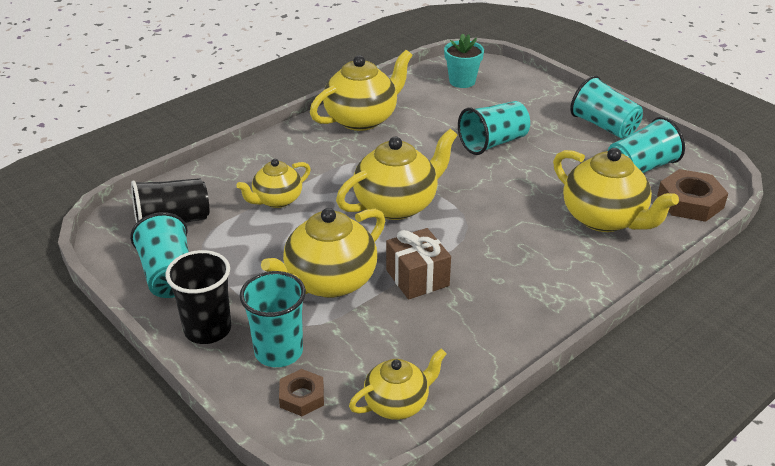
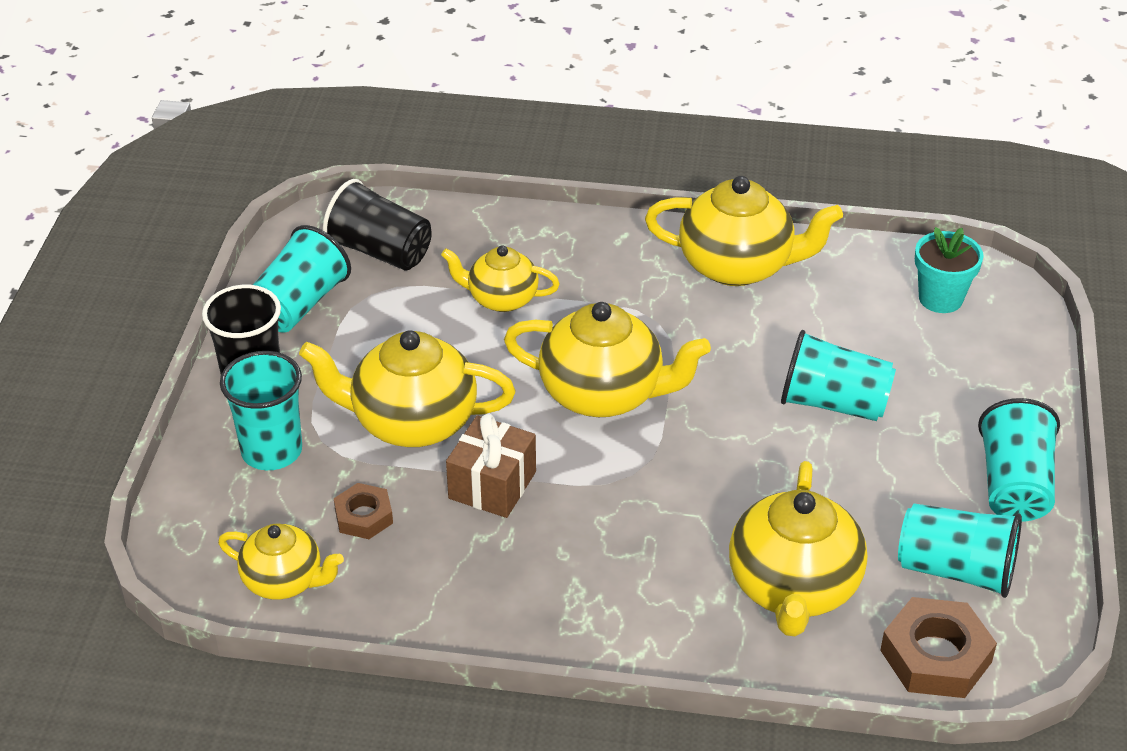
camera: 50 degrees right, 5 degrees up
brown nut [279,369,324,416] -> brown nut moved to [334,483,393,539]

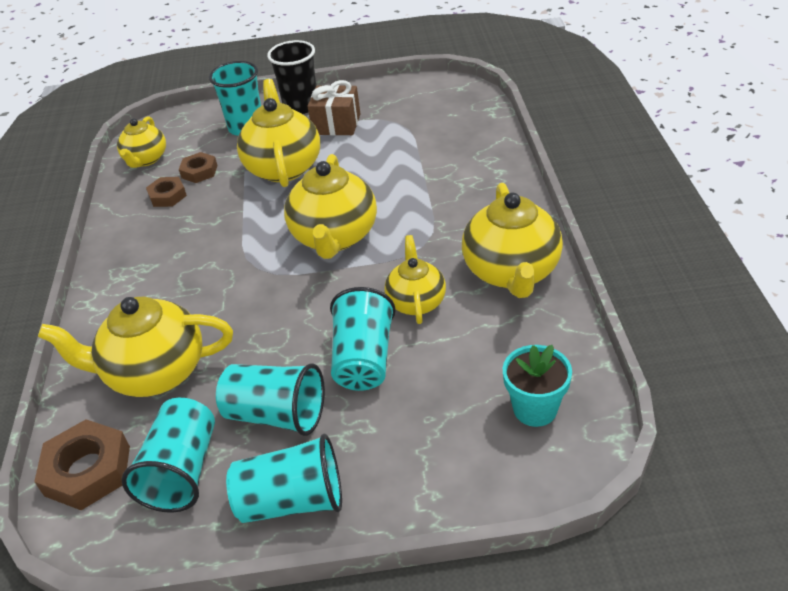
camera: 80 degrees right, 0 degrees up
turquoise cup [253,225,351,332] -> turquoise cup moved to [216,363,325,436]
black cup [323,179,432,270] -> none
yellow teapot [441,245,560,312] -> yellow teapot moved to [385,235,446,324]
brown gift [446,414,536,518] -> brown gift moved to [307,80,360,135]
none -> brown nut [146,177,187,207]

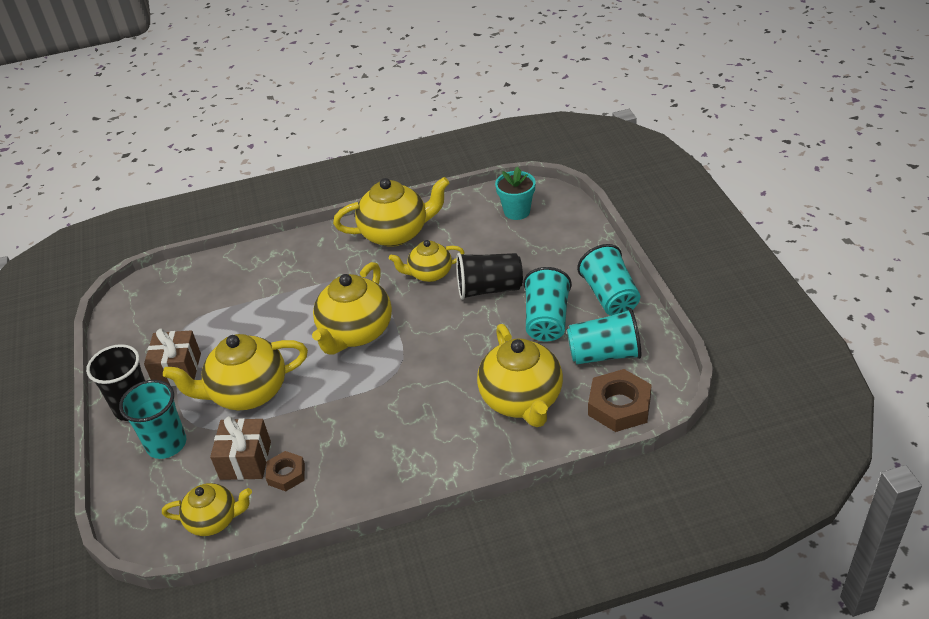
camera: 100 degrees left, 0 degrees up
brown nut [179,152,218,183] -> brown gift [210,416,271,480]
yellow teapot [284,154,377,259] -> yellow teapot turned 120 degrees clockwise [312,262,392,355]
turquoise cup [330,287,396,391] -> black cup [456,253,523,300]

